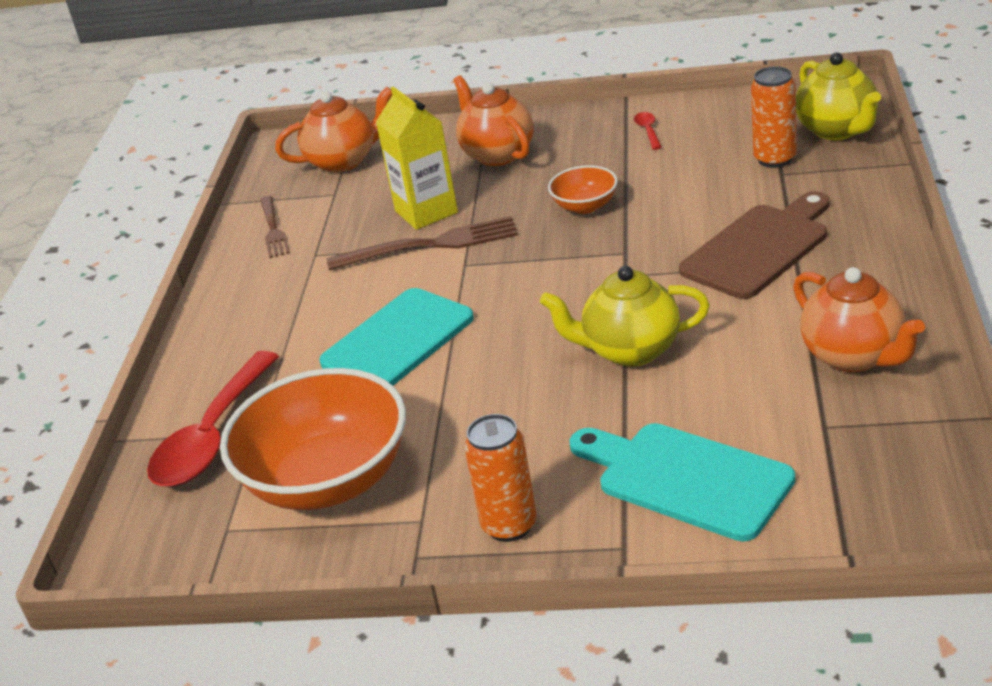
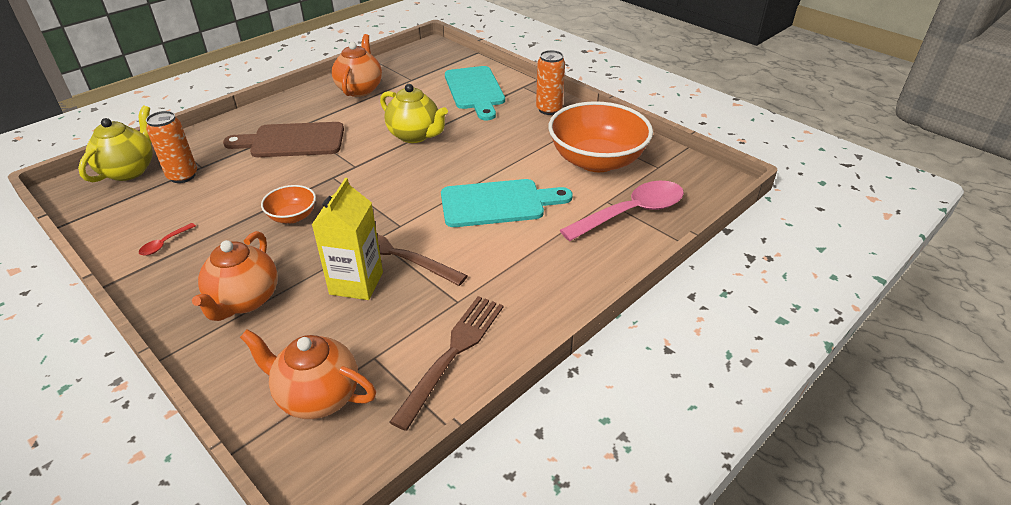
camera: 145 degrees left, 5 degrees up
red spoon [147,351,279,486] -> pink spoon [560,181,684,241]
brown fork [260,196,290,258] -> brown fork [390,296,503,431], size x1.57

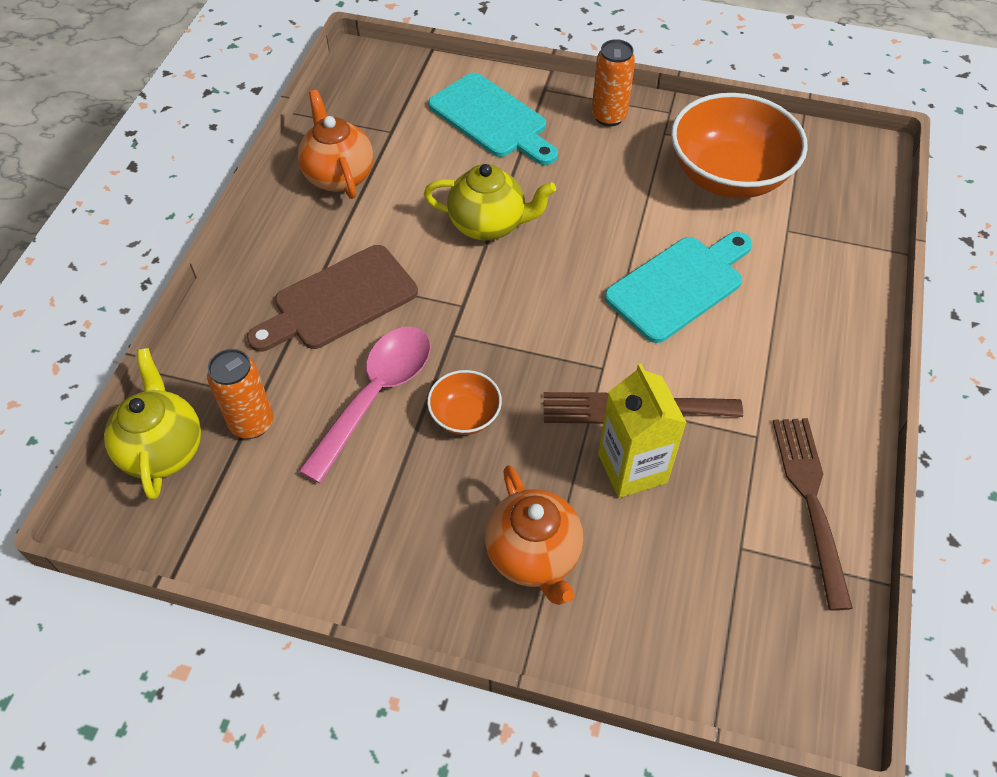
camera: 30 degrees left, 15 degrees up
red spoon [139,223,196,256] -> none
orange teapot [240,329,376,419] -> none
pink spoon [560,181,684,241] -> pink spoon moved to [299,327,431,483]

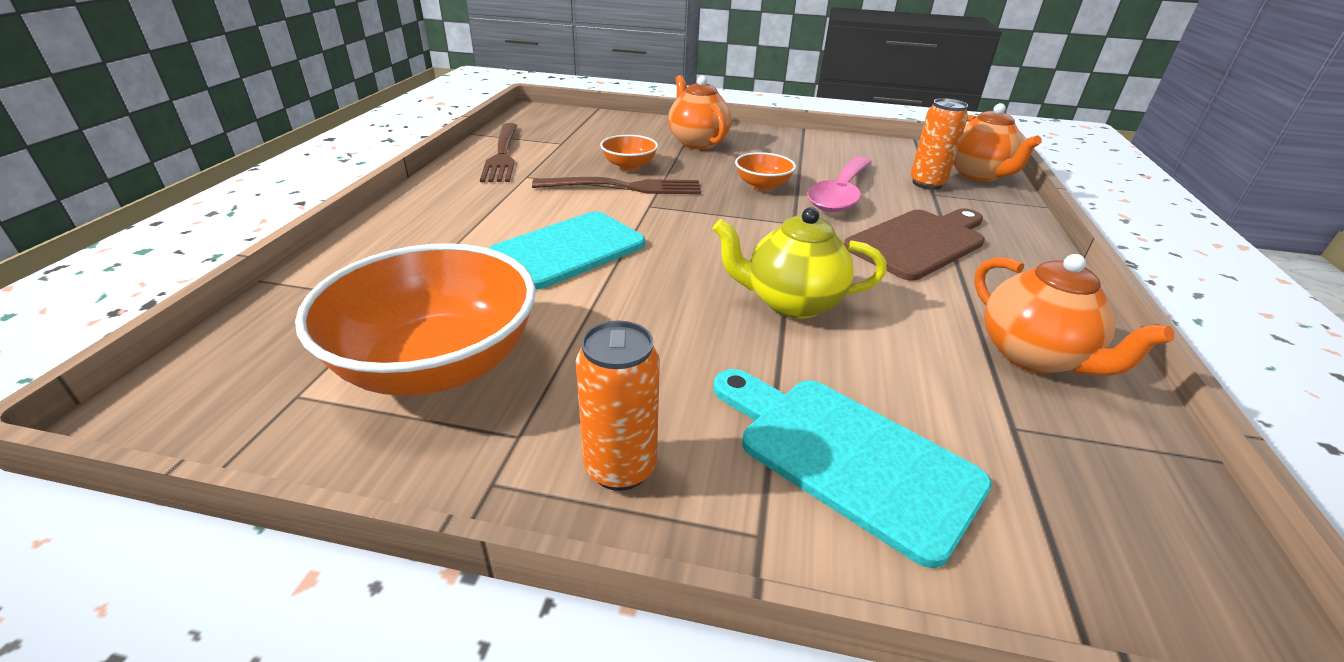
camera: 175 degrees right, 20 degrees down
yellow teapot [104,348,201,500] -> orange teapot [953,103,1042,182]
yellow carton [598,363,687,498] -> orange bowl [600,135,658,171]

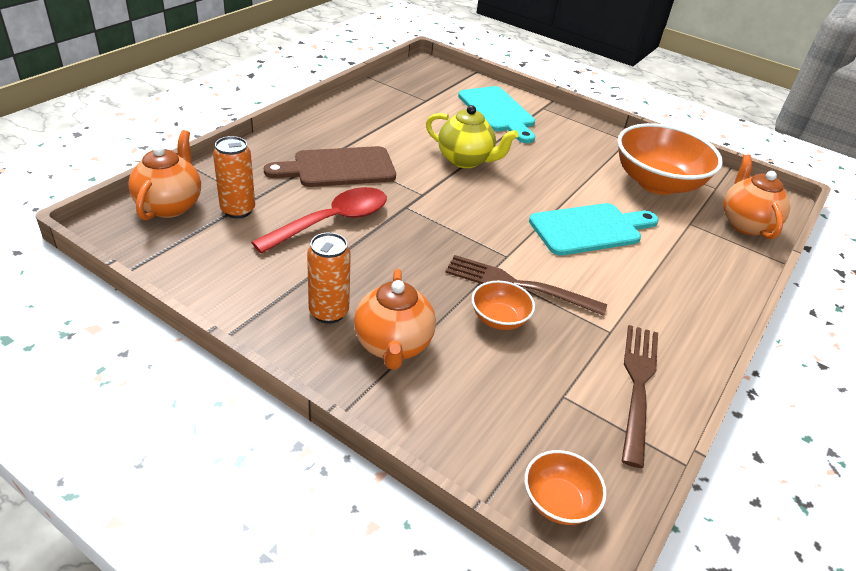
camera: 160 degrees left, 5 degrees up
orange can [576,321,660,491] -> orange can moved to [307,233,351,324]
orange bowl [735,152,796,191] -> orange bowl moved to [525,450,606,525]
pink spoon [807,156,872,212] -> red spoon [251,187,387,254]
orange teapot [974,254,1174,376] -> orange teapot moved to [723,154,790,239]

